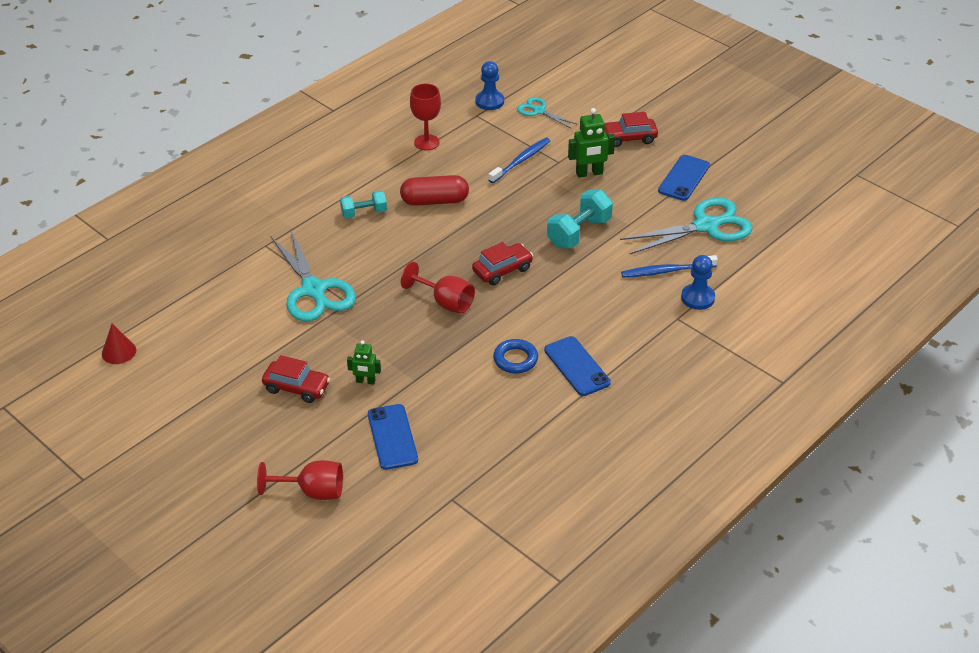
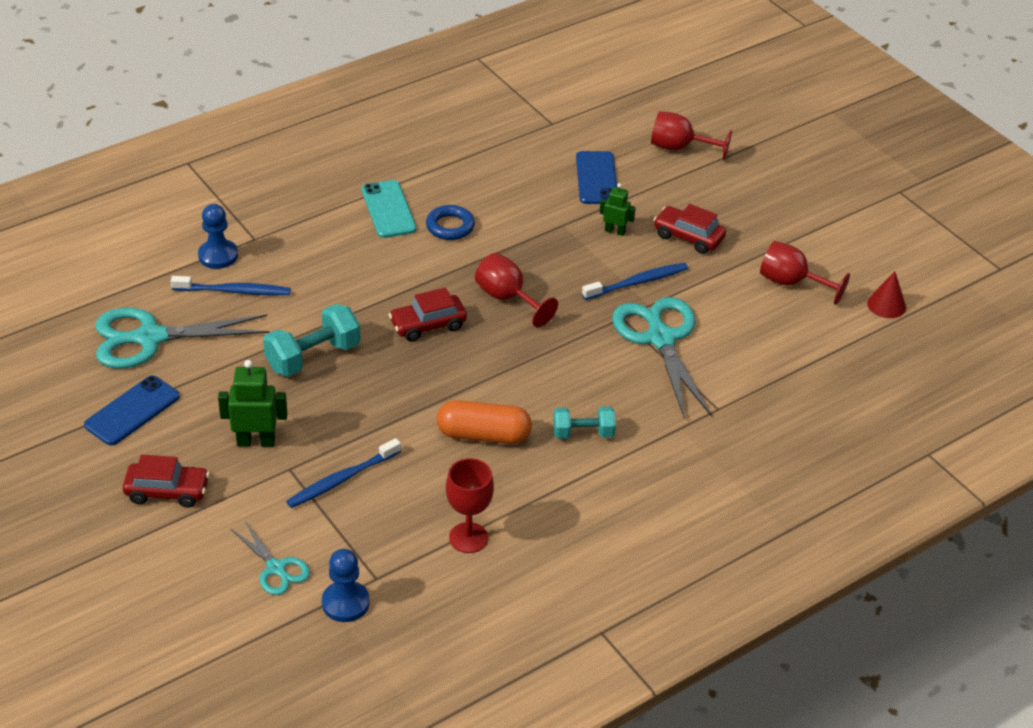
camera: 170 degrees left, 0 degrees up
red capsule [400,175,469,206] -> orange capsule [437,400,532,444]
blue phone [544,336,611,396] -> turquoise phone [362,180,416,238]
none -> blue toothbrush [582,263,688,300]
none -> red goblet [760,241,850,305]

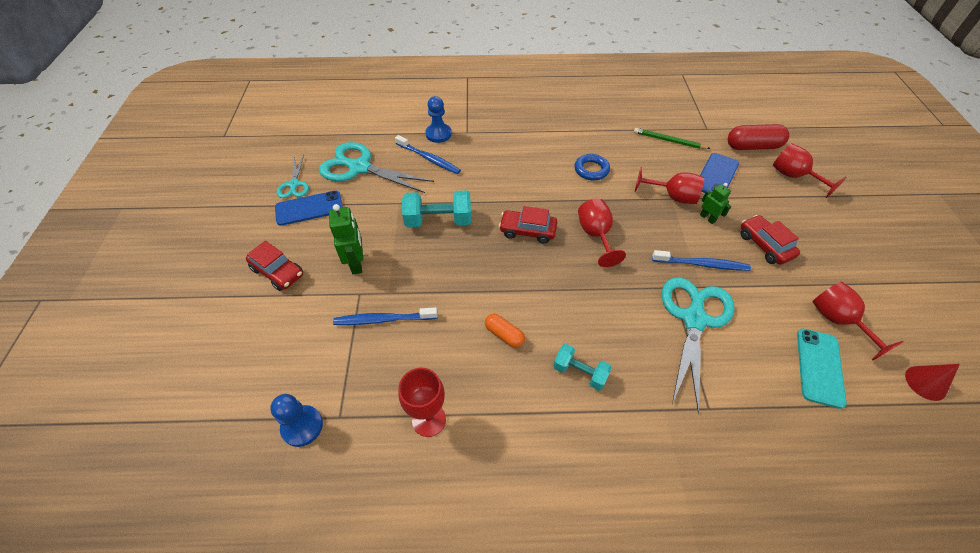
camera: 35 degrees right, 10 degrees up
green robot [218,360,288,447] -> green robot turned 45 degrees clockwise [329,204,363,275]
turquoise scissors [230,520,310,595] -> turquoise scissors moved to [277,155,309,198]
turquoise phone [362,180,416,238] -> turquoise phone moved to [797,329,847,409]
orange capsule [437,400,532,444] -> orange capsule [485,314,525,348], size x0.58
none -> green pencil [634,128,711,149]
none -> red goblet [635,167,704,204]
none -> red capsule [728,124,789,150]

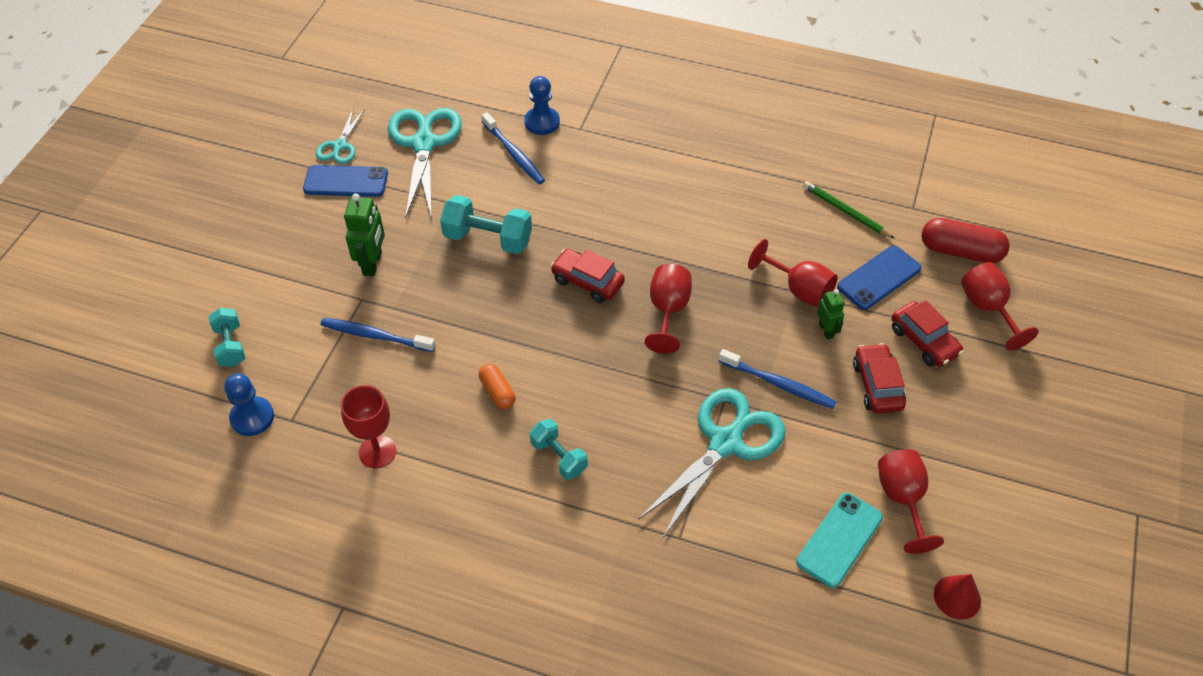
camera: 20 degrees right, 0 degrees up
red car [246,241,303,291] -> red car moved to [892,300,964,367]
turquoise scissors [319,142,434,193] -> turquoise scissors turned 45 degrees clockwise [388,108,462,219]
blue ring [574,154,610,180] -> none
none -> turquoise dumbbell [209,308,246,367]

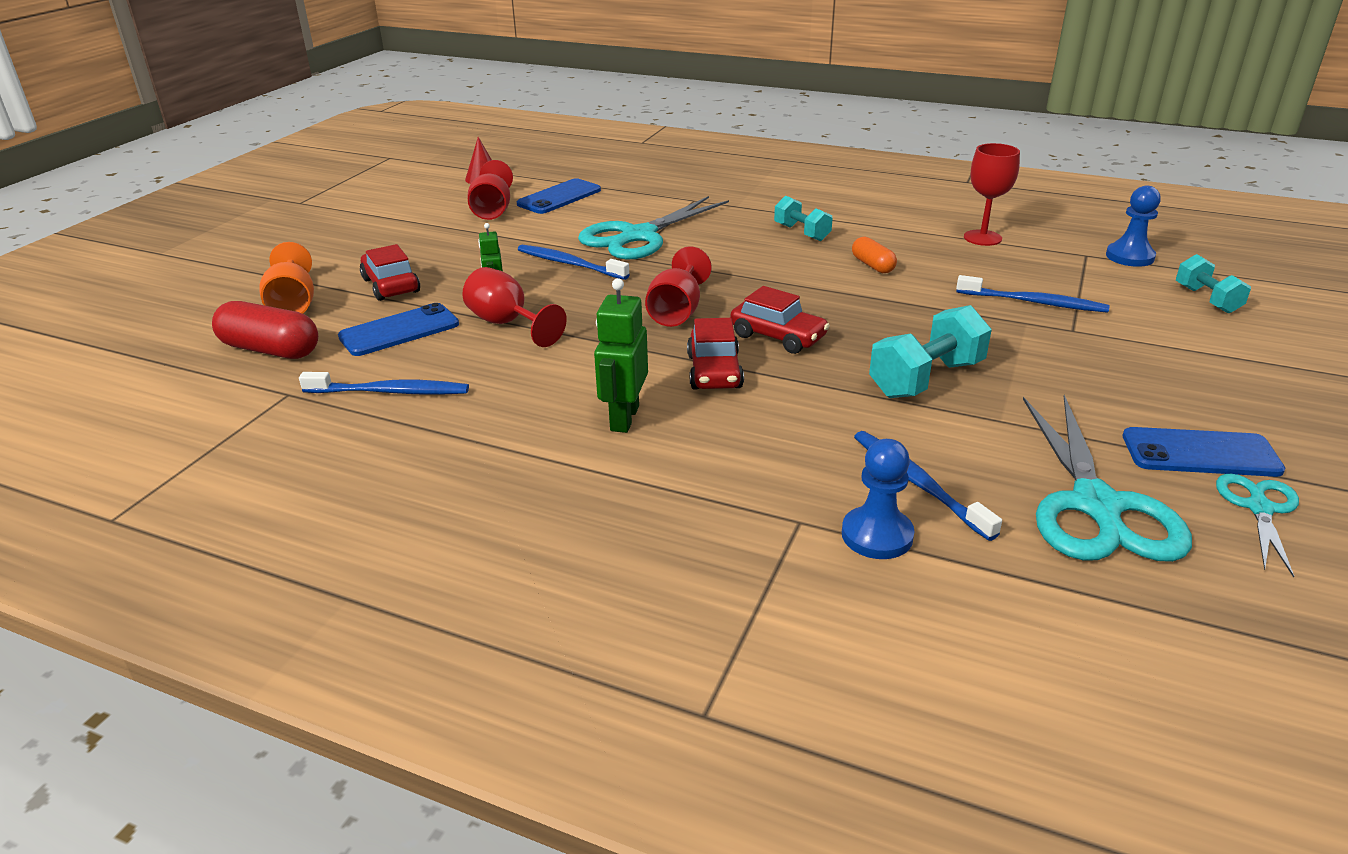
camera: 175 degrees left, 20 degrees down
green robot [344,193,385,277] -> green robot moved to [594,278,648,433]
turquoise dumbbell [440,195,532,254] -> turquoise dumbbell turned 60 degrees counterclockwise [869,305,992,398]
turquoise phone [796,492,883,588] -> blue phone [517,178,601,214]
green pencil [803,181,895,239] -> blue toothbrush [299,372,469,395]
red car [853,343,906,414] -> red car moved to [687,318,744,390]
red goblet [961,262,1039,350] -> orange goblet [259,242,314,314]

